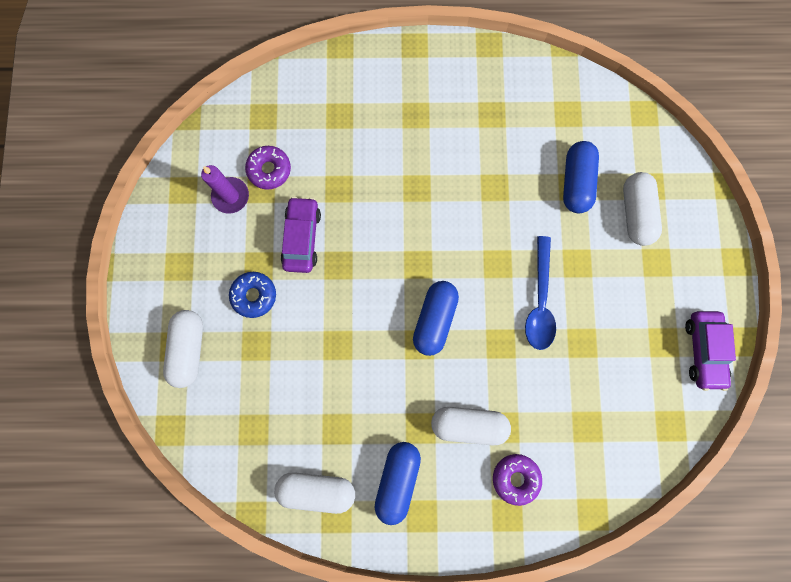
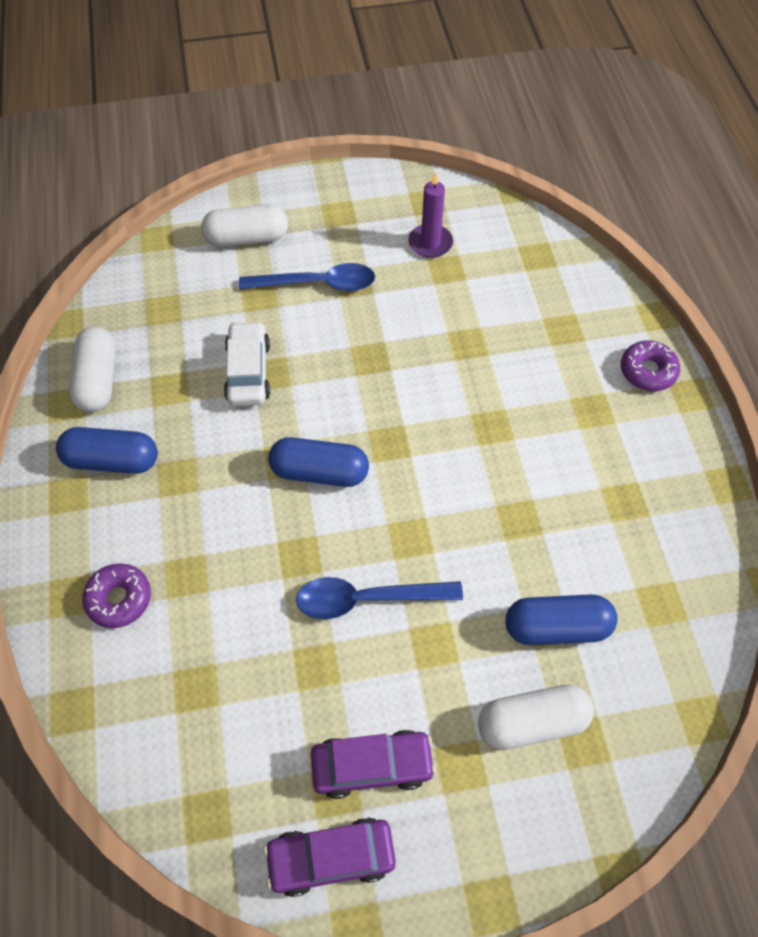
camera: 80 degrees right, 20 degrees down
blue donut [229,272,276,318] -> blue spoon [239,263,375,292]
purple donut [245,146,291,190] -> purple donut moved to [621,340,680,391]
purple car [281,197,321,273] -> purple car moved to [311,730,436,799]
white capsule [431,407,511,445] -> none
none -> white car [224,321,270,406]

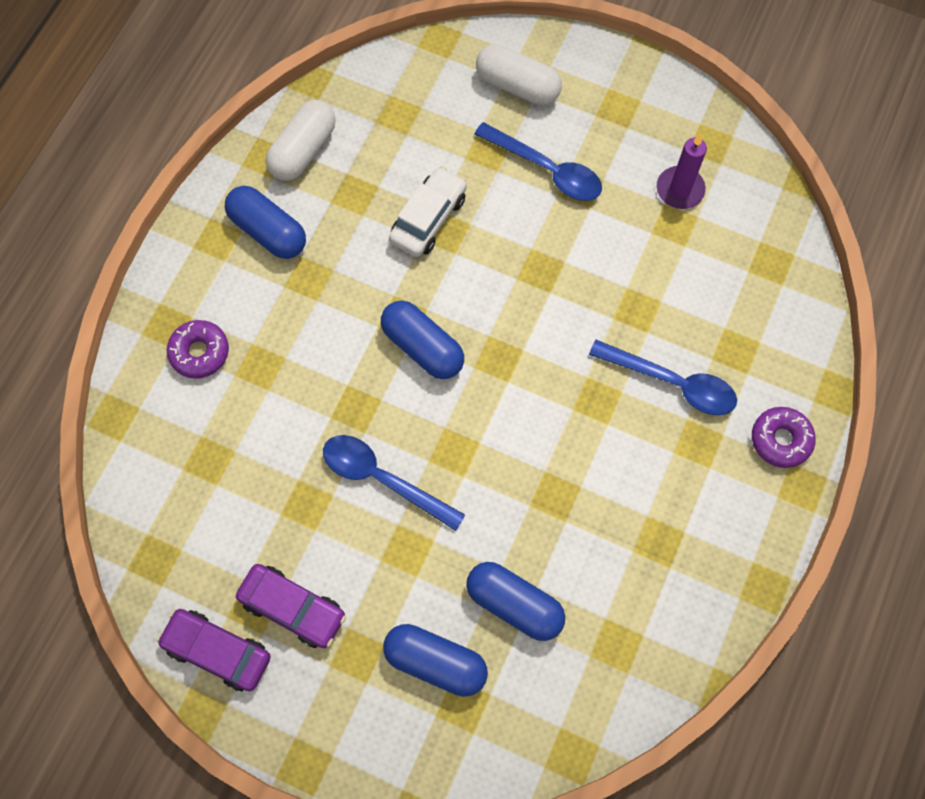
camera: 35 degrees right, 10 degrees up
white capsule [478,685,594,750] -> blue capsule [383,624,488,697]
none -> blue spoon [589,340,737,415]

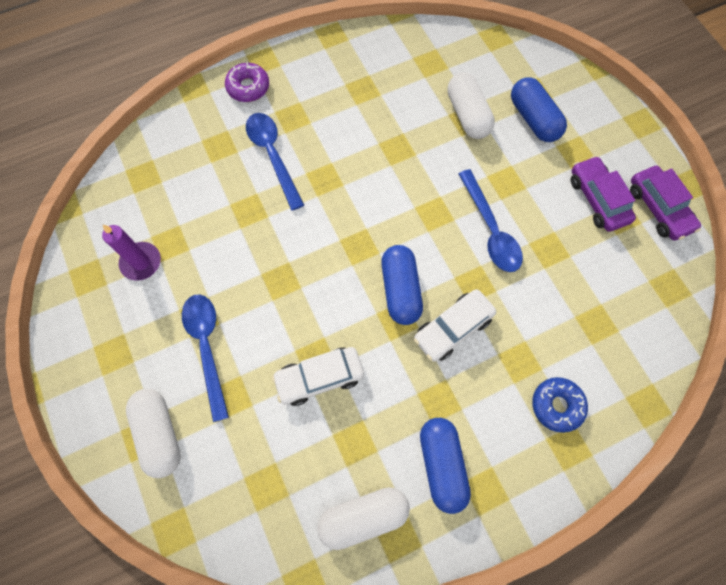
camera: 140 degrees left, 0 degrees up
purple donut [167,320,229,379] -> blue donut [532,377,588,433]
blue capsule [466,562,565,641] -> white capsule [447,72,495,139]
none -> white car [414,289,496,362]

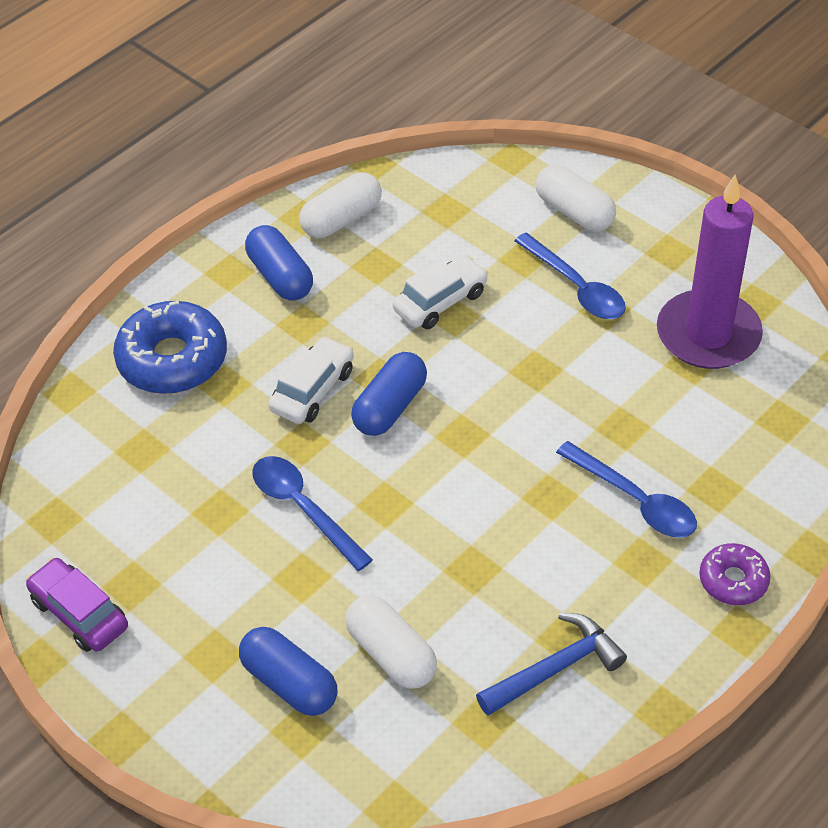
camera: 160 degrees right, 20 degrees down
purple candle [102,225,161,281] -> purple candle [657,175,763,369], size x1.99
blue capsule [381,245,423,325] -> blue capsule turned 60 degrees clockwise [351,352,427,436]
blue donut [532,377,588,433] -> blue donut [113,301,227,394], size x1.80
purple car [571,156,636,232] -> none
none -> blue hammer [476,613,627,716]

